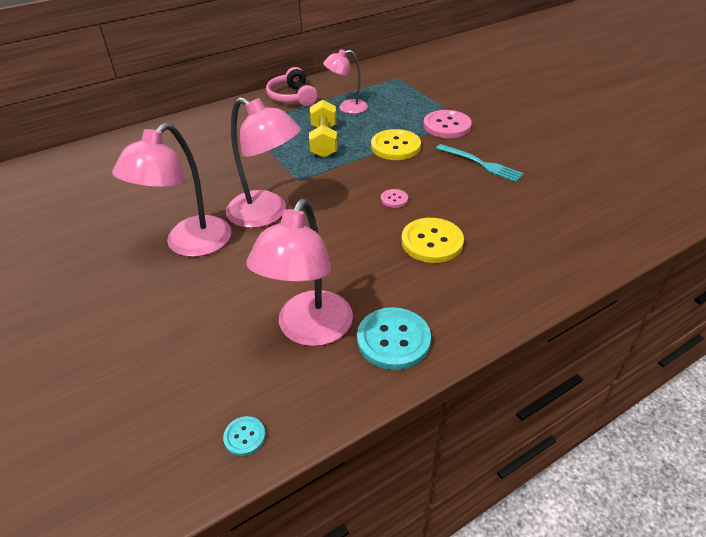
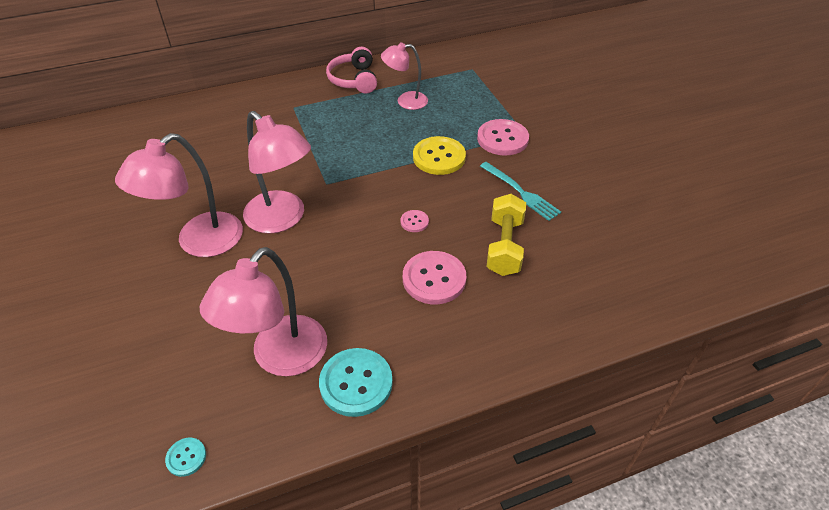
camera: 10 degrees right, 5 degrees up
yellow dumbbell [309,100,337,158] -> yellow dumbbell moved to [487,194,526,276]
yellow button [401,218,464,263] -> pink button [403,251,466,304]

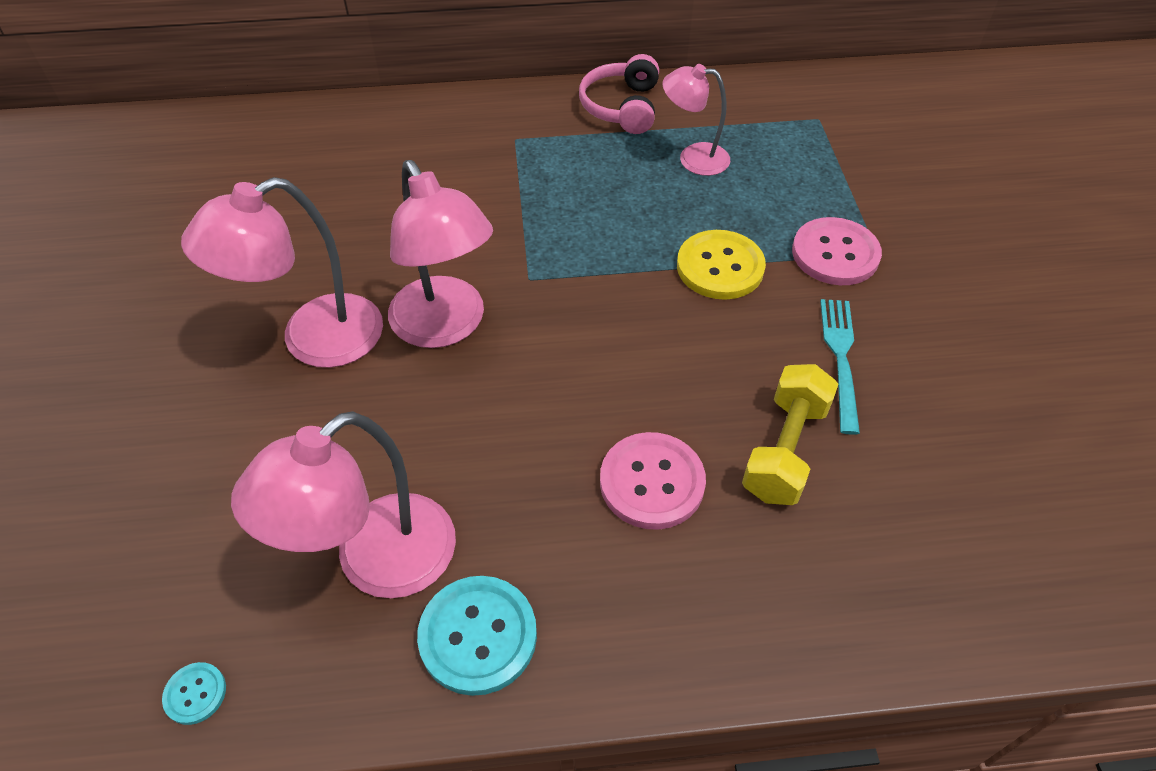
camera: 15 degrees right, 5 degrees up
pink button [400,210,429,232] -> none
turquoise fork [480,162,561,221] -> turquoise fork turned 150 degrees counterclockwise [820,299,860,435]

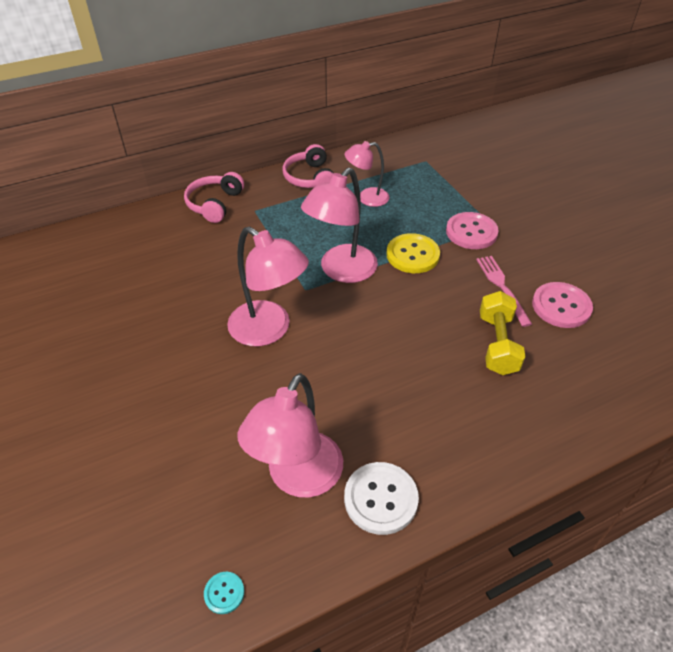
camera: 20 degrees left, 5 degrees down
pink lamp [181,177,383,368] -> pink lamp moved to [301,168,378,283]
turquoise button [417,576,537,696] -> white button [344,462,419,535]
pink button [600,432,706,530] -> pink button moved to [532,282,593,328]
turquoise fork [820,299,860,435] -> pink fork [476,256,532,327]
none -> pink headphones [184,172,244,223]

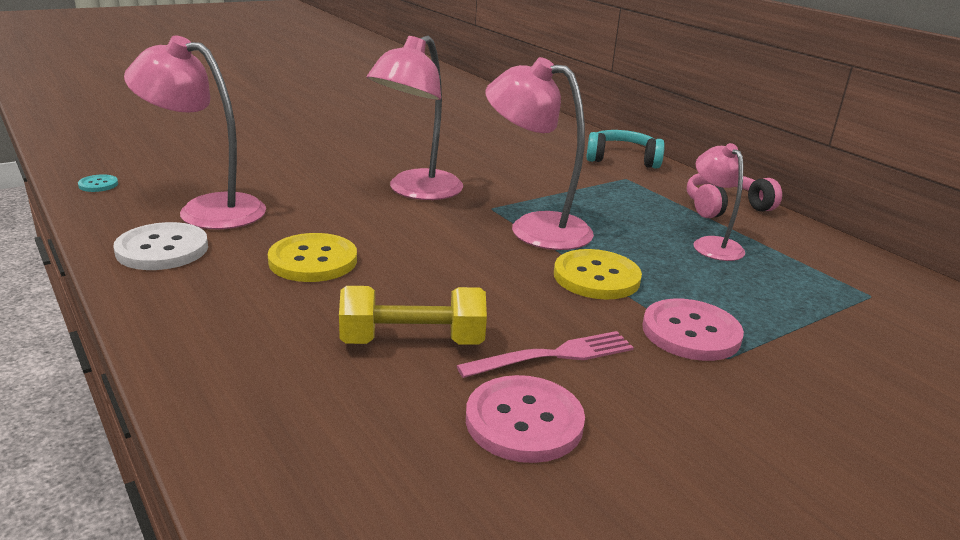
camera: 80 degrees right, 20 degrees down
pink headphones [184,172,244,223] -> turquoise headphones [586,130,665,169]
none -> yellow button [268,233,357,282]

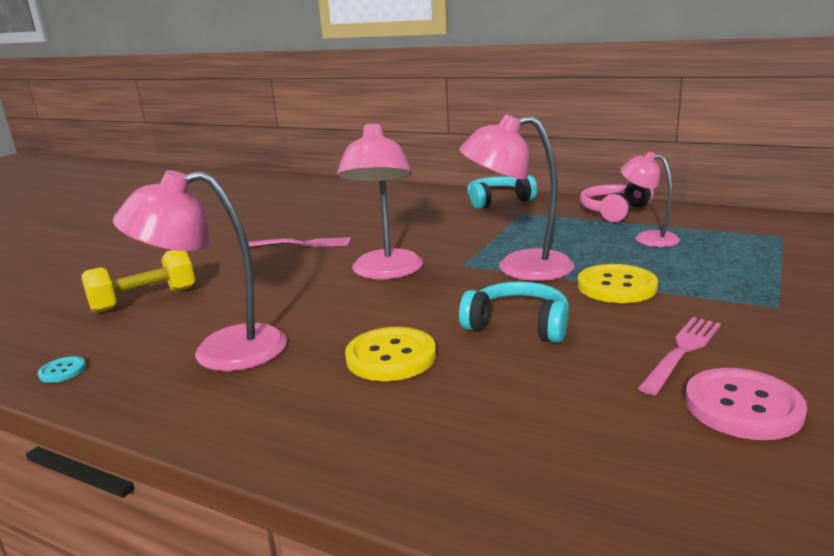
camera: 25 degrees left, 5 degrees down
white button [113,222,208,270] -> none
yellow dumbbell [339,286,487,345] -> yellow dumbbell moved to [82,250,195,313]
pink button [642,299,744,361] -> none
none -> pink fork [248,237,351,247]
none -> turquoise headphones [459,281,569,343]

